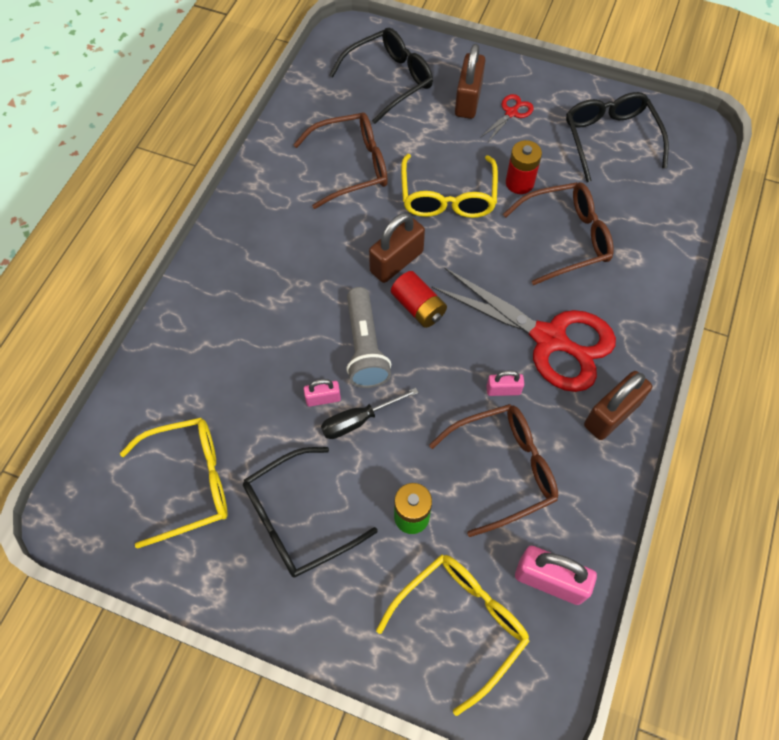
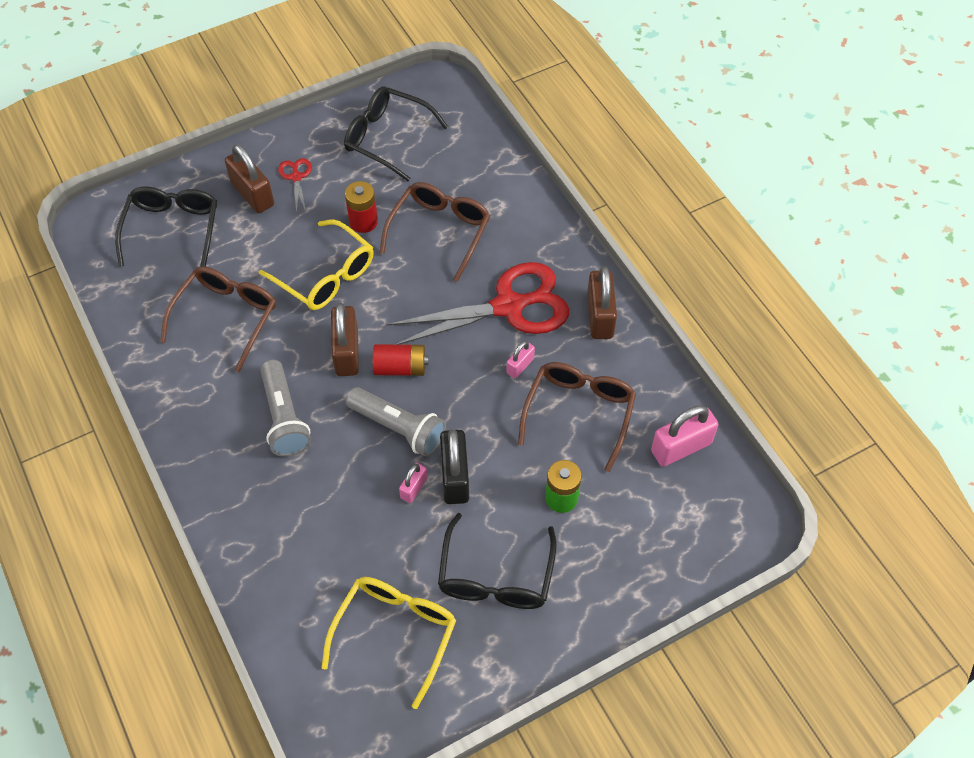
camera: 50 degrees left, 5 degrees down
black screwdriver [321,388,419,439] -> black padlock [440,429,469,504]
yellow glasses [376,554,530,716] -> none
none -> grey flashlight [260,359,311,457]

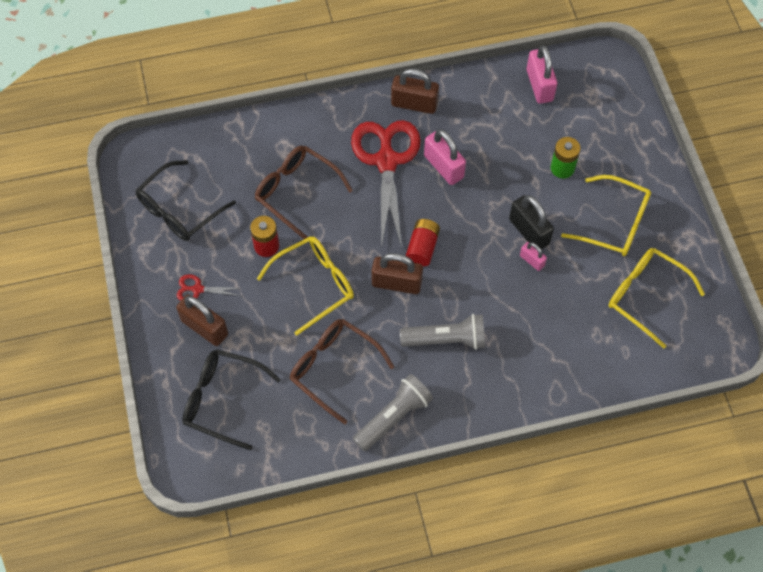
camera: 75 degrees left, 5 degrees up
brown padlock [225,144,274,213] -> brown padlock turned 60 degrees clockwise [176,294,228,346]
grey flashlight [346,387,446,457] -> grey flashlight moved to [353,374,433,451]
black glasses [438,513,557,609] -> yellow glasses [561,175,651,256]
black padlock [440,429,469,504] -> black padlock turned 45 degrees clockwise [509,195,554,249]
pink padlock [506,341,535,378] -> pink padlock [424,129,466,185], size x1.83
brown glasses [518,362,636,472] -> none

